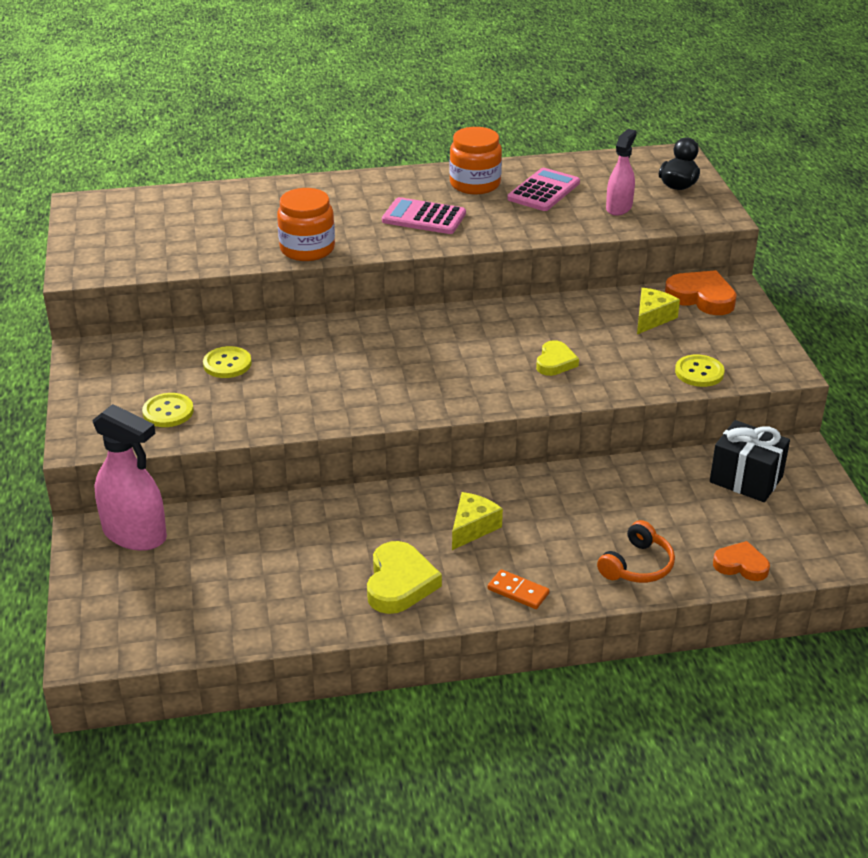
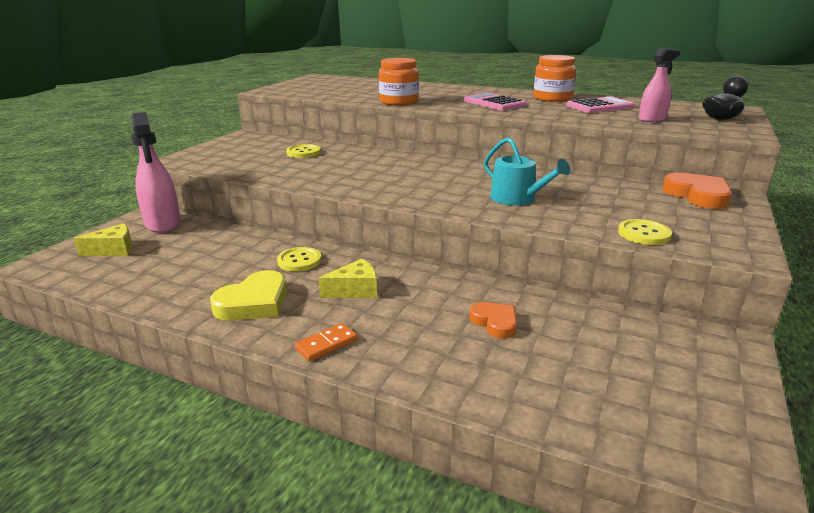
camera: 35 degrees right, 10 degrees down
yellow button [142,393,194,427] -> yellow button moved to [277,247,321,272]
orange domino [488,569,549,609] -> orange domino turned 75 degrees clockwise [294,323,357,361]
yellow heart [536,340,579,376] -> turquoise watering can [484,137,571,205]
orange headphones [597,520,675,583] -> none
yellow cheese [637,288,680,334] -> yellow cheese moved to [73,223,133,256]
black gift [710,420,790,502] -> none
orange heart [713,541,770,581] -> orange heart moved to [469,302,517,339]

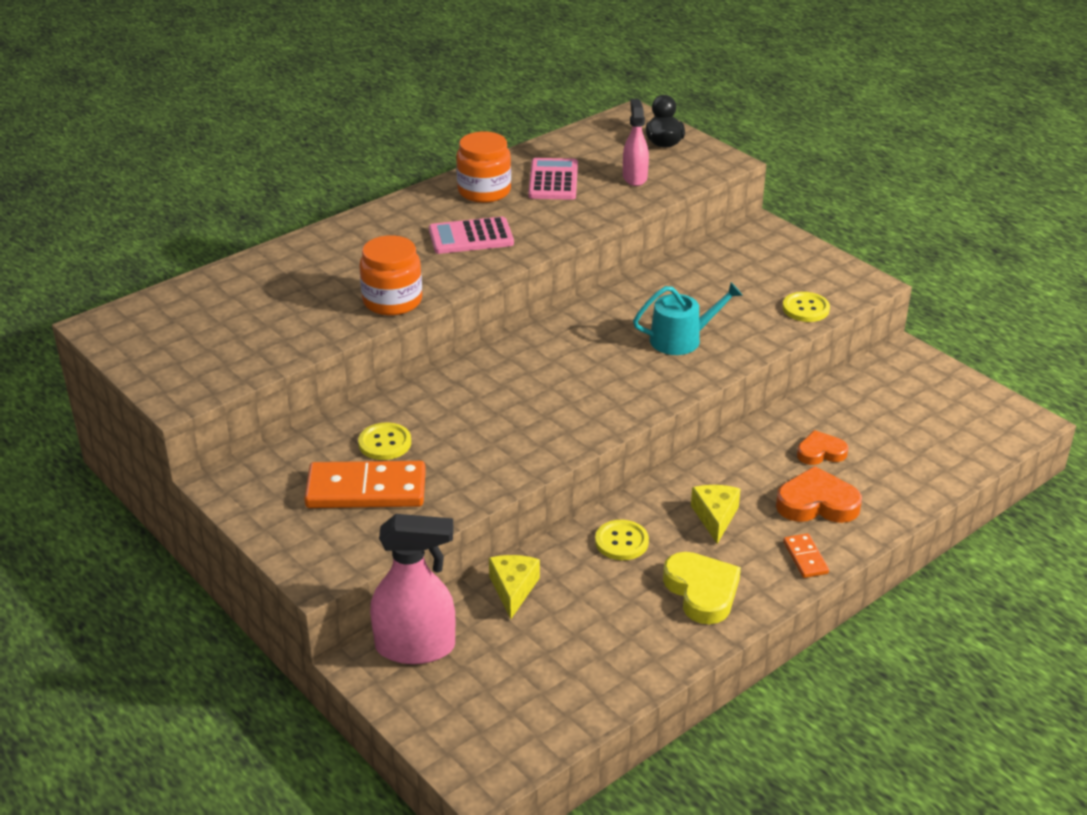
camera: 65 degrees left, 10 degrees up
yellow cheese [73,223,133,256] -> yellow cheese moved to [489,555,540,619]
orange heart [662,172,732,209] -> orange heart moved to [776,466,862,523]
none -> orange domino [304,461,426,508]

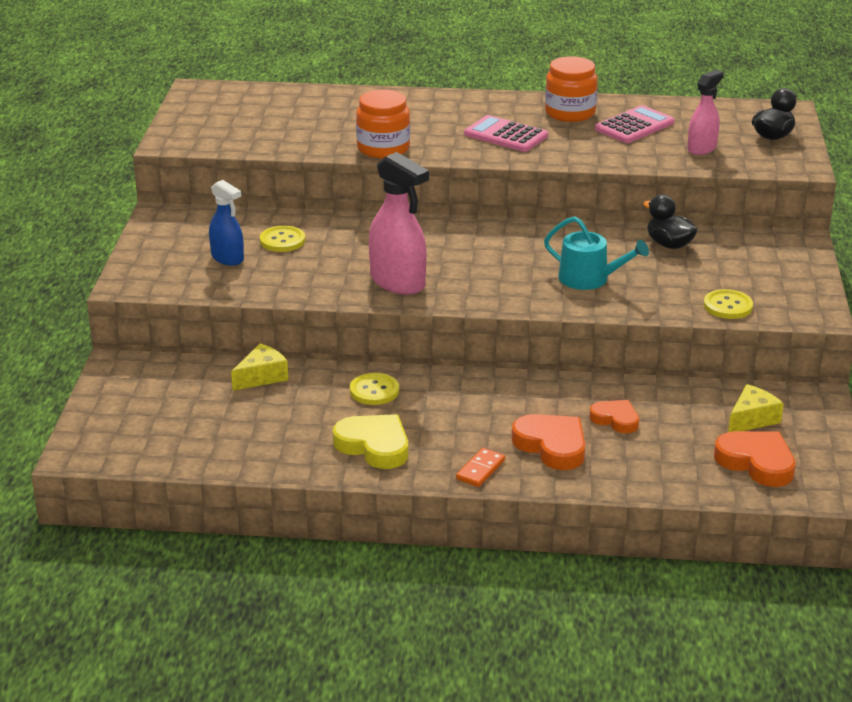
camera: 45 degrees right, 5 degrees down
orange domino [304,461,426,508] -> blue spray bottle [209,180,244,266]
pink spray bottle [370,514,455,664] -> pink spray bottle moved to [369,152,429,295]
yellow heart [663,552,741,624] -> yellow heart turned 75 degrees counterclockwise [333,414,408,469]
yellow cheese [691,485,741,544] -> yellow cheese moved to [728,384,784,432]
none -> black duck [643,195,698,249]
none -> orange heart [714,431,796,487]

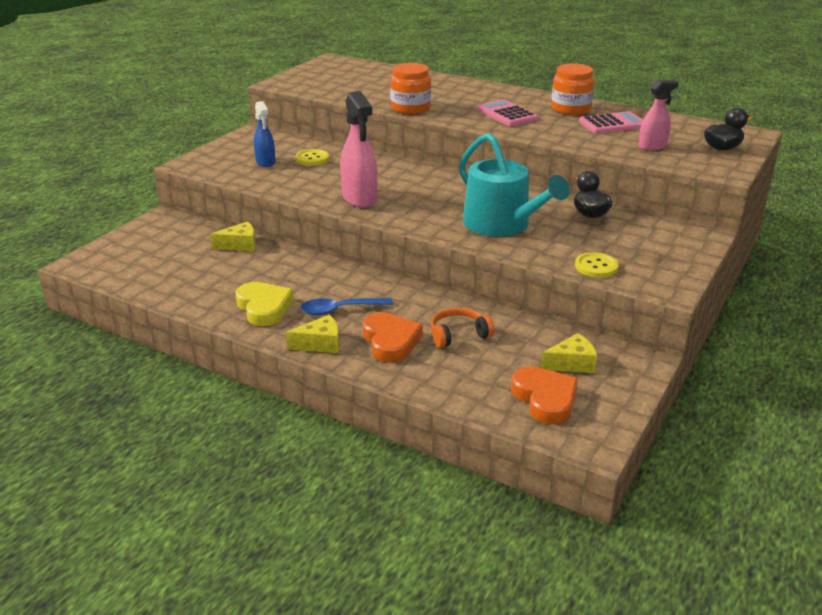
camera: 25 degrees right, 0 degrees up
yellow button [350,373,399,405] -> none
orange domino [456,448,505,487] -> yellow cheese [286,315,339,353]
turquoise watering can [544,216,649,290] -> turquoise watering can [459,133,570,237], size x1.63
orange heart [589,400,639,433] -> orange headphones [431,308,494,348]
none -> blue spoon [300,298,393,315]

